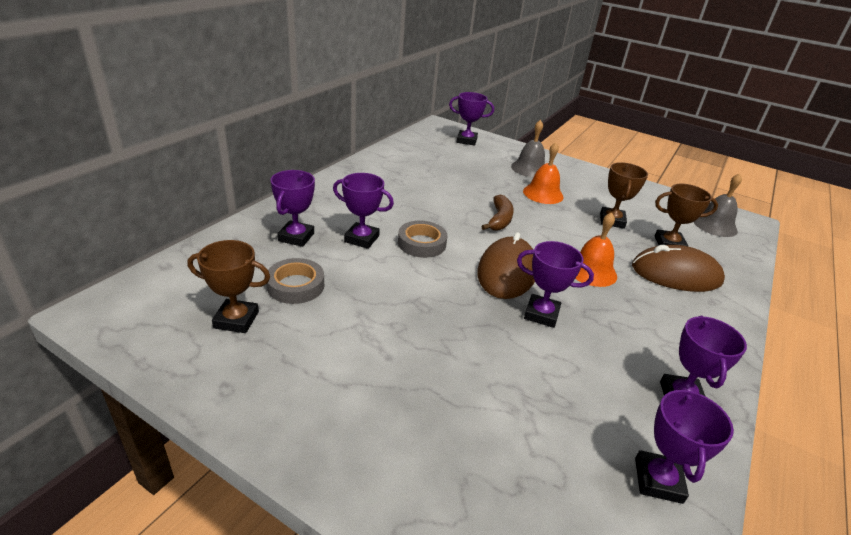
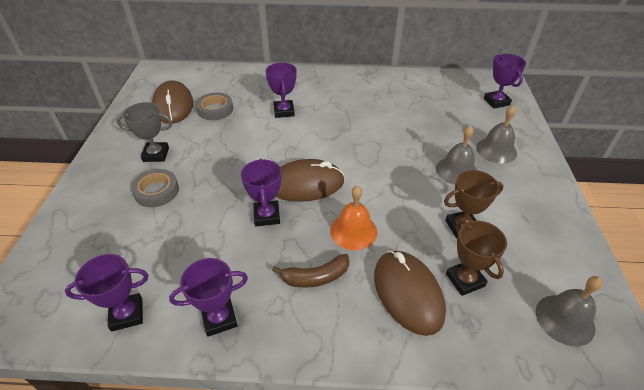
camera: 65 degrees right, 10 degrees up
brown trophy [188,240,270,333] -> brown mouse [152,80,193,124]
purple trophy [270,170,315,247] -> none
grey tape [398,221,447,258] -> grey tape moved to [131,169,179,207]
brown banana [481,194,514,231] -> brown banana moved to [272,254,349,288]
orange bell [523,142,563,204] -> grey bell [436,125,477,185]
none -> grey trophy [117,102,172,162]

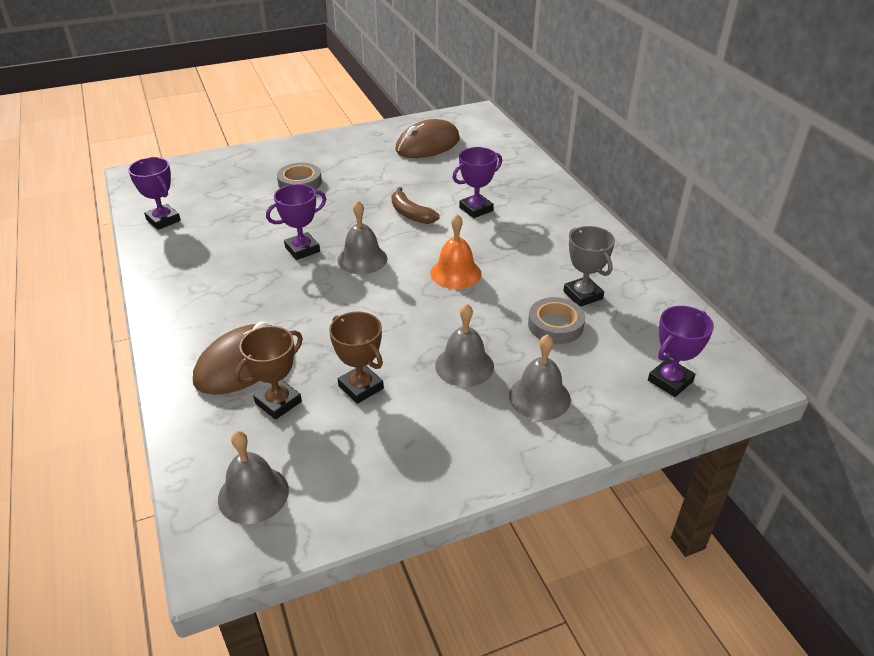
camera: 65 degrees right, 5 degrees down
grey trophy [117,102,172,162] -> grey trophy moved to [564,226,615,307]
purple trophy [169,258,248,337] -> none
grey tape [196,92,233,120] -> grey tape moved to [528,297,585,344]
brown banana [272,254,349,288] -> brown banana moved to [392,187,440,224]
brown mouse [276,159,344,202] -> grey bell [337,201,387,274]
orange bell [330,185,377,250] -> orange bell moved to [431,214,482,289]

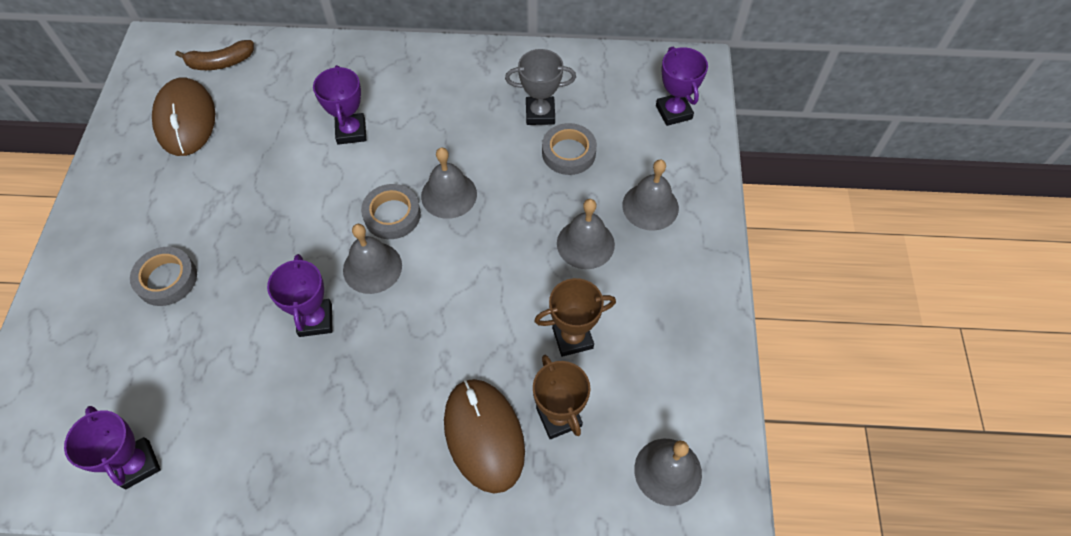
camera: 65 degrees left, 20 degrees up
purple trophy [128,157,181,230] -> purple trophy turned 75 degrees clockwise [64,406,161,489]
brown banana [392,187,440,224] -> brown banana moved to [175,40,254,70]
orange bell [431,214,482,289] -> grey bell [421,147,477,219]
none -> grey tape [361,184,421,239]

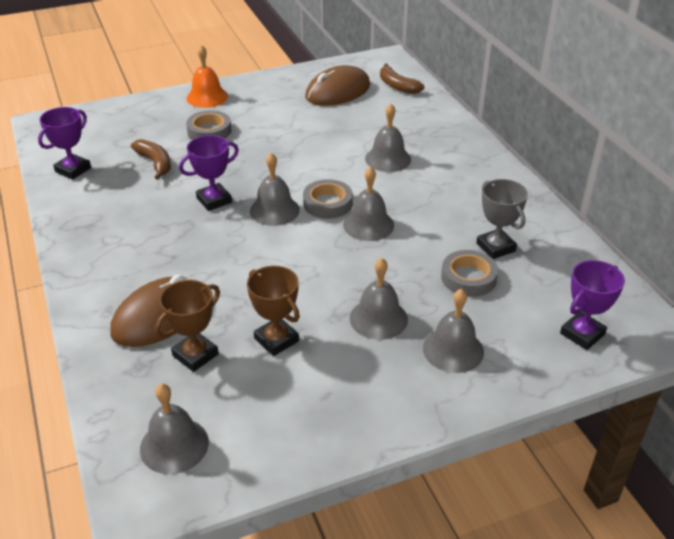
camera: 65 degrees right, 20 degrees down
purple trophy [313,65,366,145] -> grey bell [365,104,411,172]
none -> brown banana [131,139,171,180]
none -> orange bell [187,45,228,108]

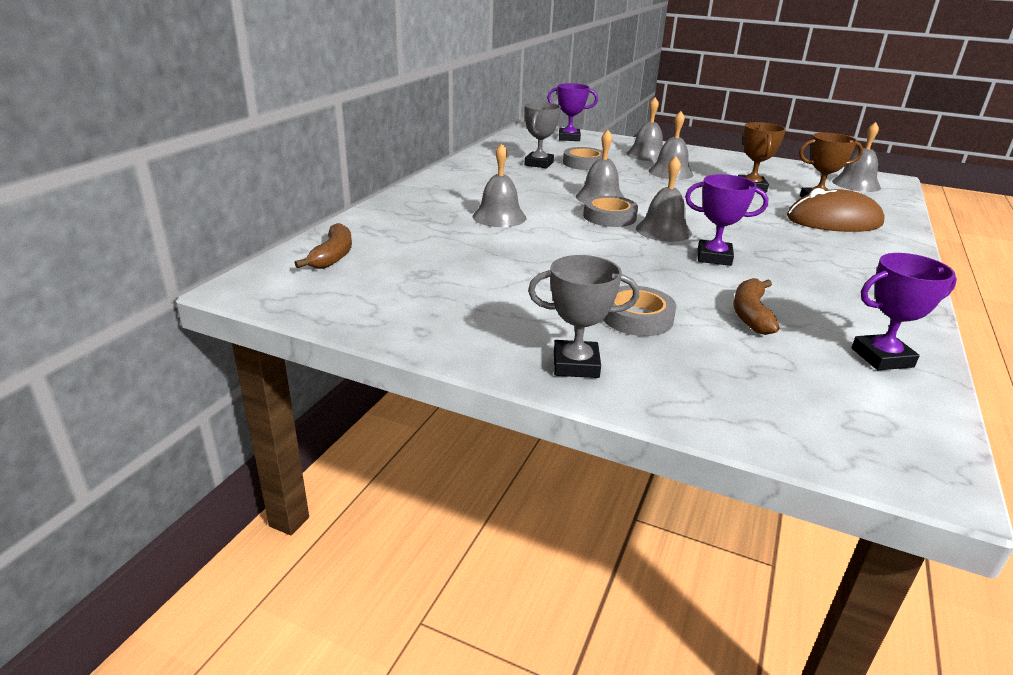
camera: 135 degrees left, 10 degrees down
orange bell [187,45,228,108] -> grey trophy [528,255,639,378]
brown mouse [305,65,370,106] -> none

